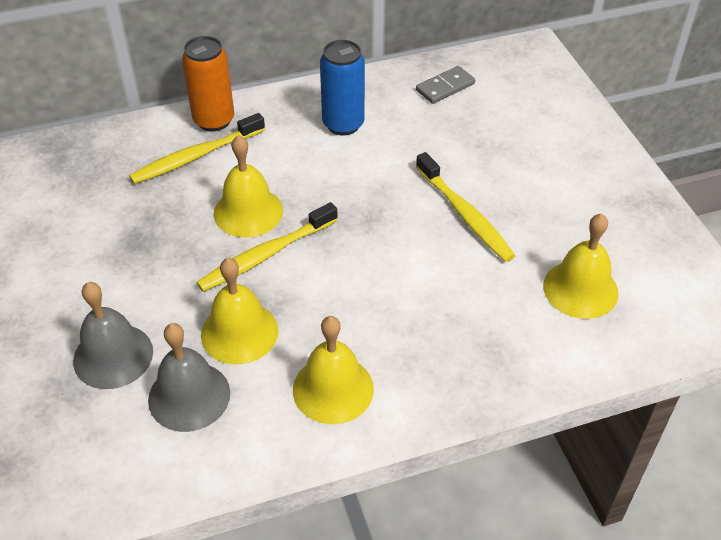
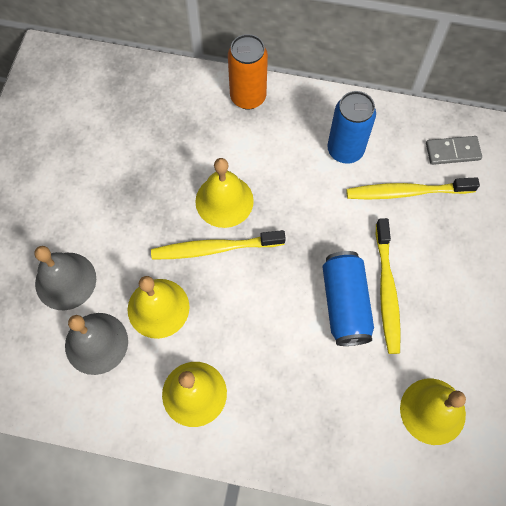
camera: 30 degrees right, 20 degrees up
yellow toothbrush [129,113,265,184] -> yellow toothbrush moved to [346,177,480,199]
none -> blue can [323,251,374,346]

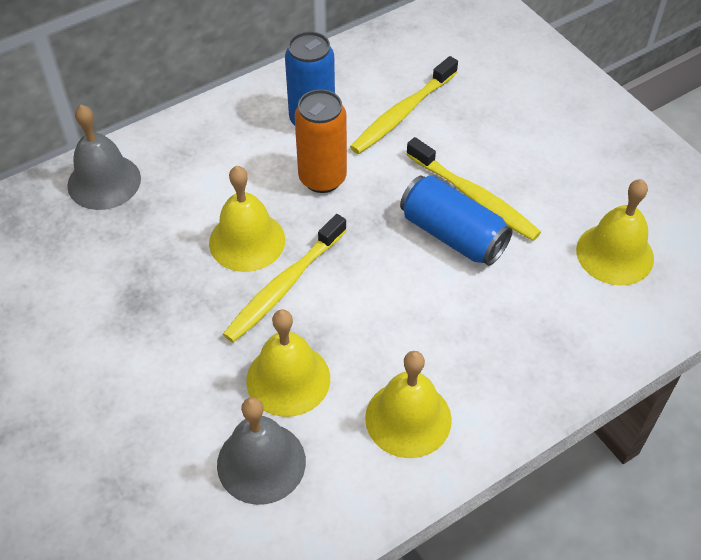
camera: 45 degrees left, 15 degrees down
grey bell [34,246,96,310] -> grey bell moved to [67,105,141,210]
orange can [228,34,268,110] -> orange can moved to [294,89,347,193]
grey domino [426,136,482,165] -> none

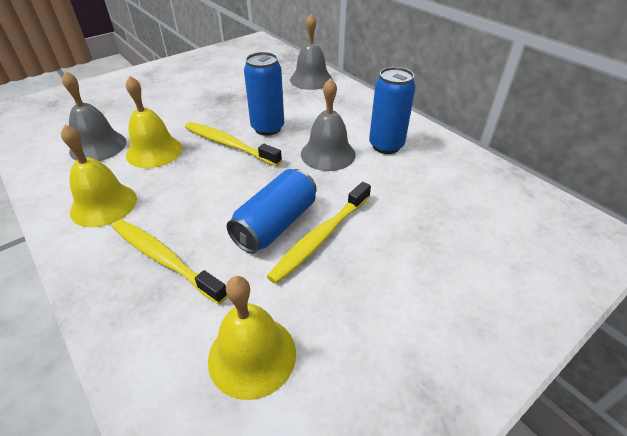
camera: 85 degrees right, 10 degrees down
yellow bell [209,166,285,272] -> blue can [244,52,284,136]
orange can [294,89,347,193] -> grey bell [301,78,356,171]
yellow toothbrush [350,56,458,154] -> yellow toothbrush moved to [112,219,228,304]

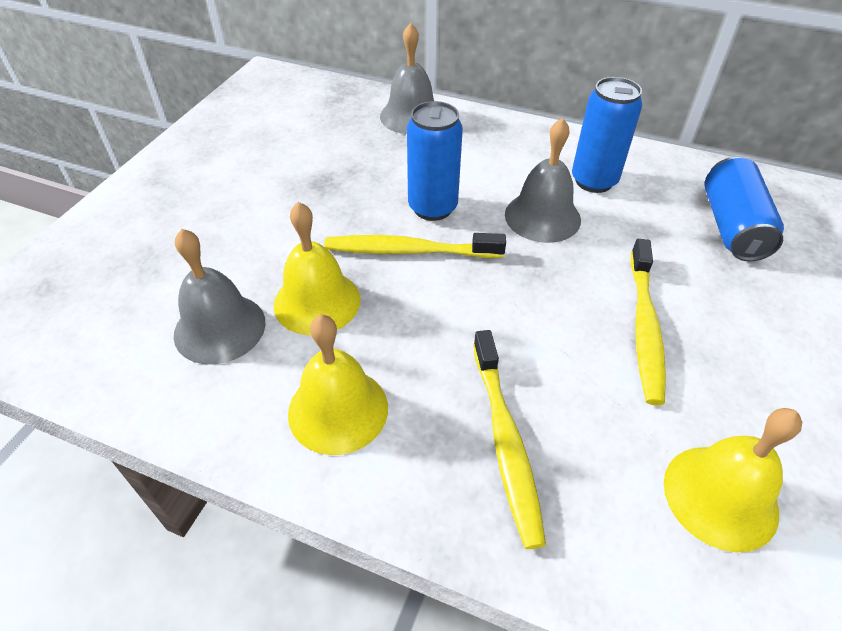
camera: 30 degrees left, 5 degrees up
yellow toothbrush [112,219,228,304] -> yellow toothbrush turned 105 degrees counterclockwise [473,330,546,549]
blue can [227,169,316,254] -> blue can moved to [704,157,784,261]

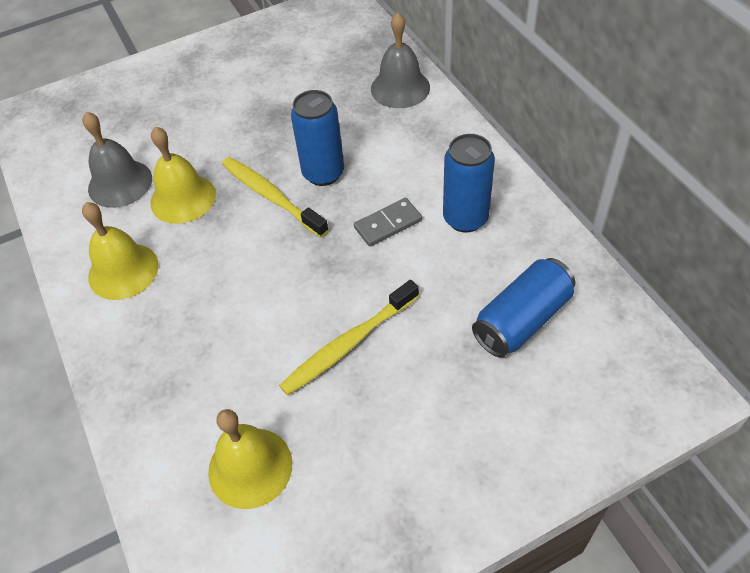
camera: 45 degrees right, 5 degrees up
yellow toothbrush [473,330,546,549] -> none
grey bell [505,118,581,243] -> grey domino [354,198,422,246]

